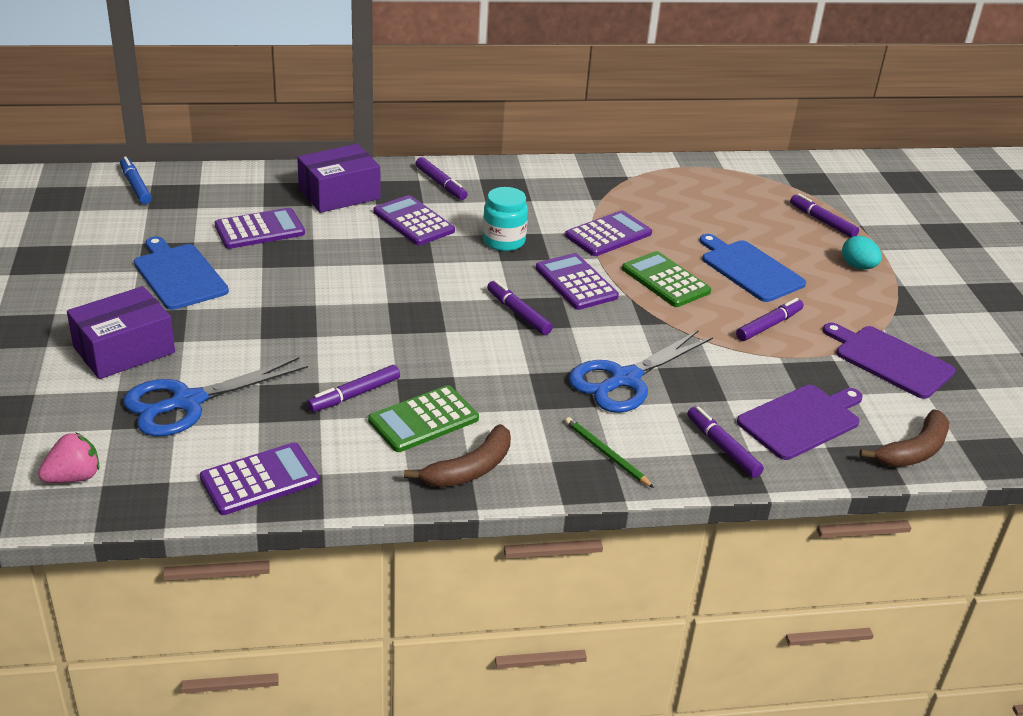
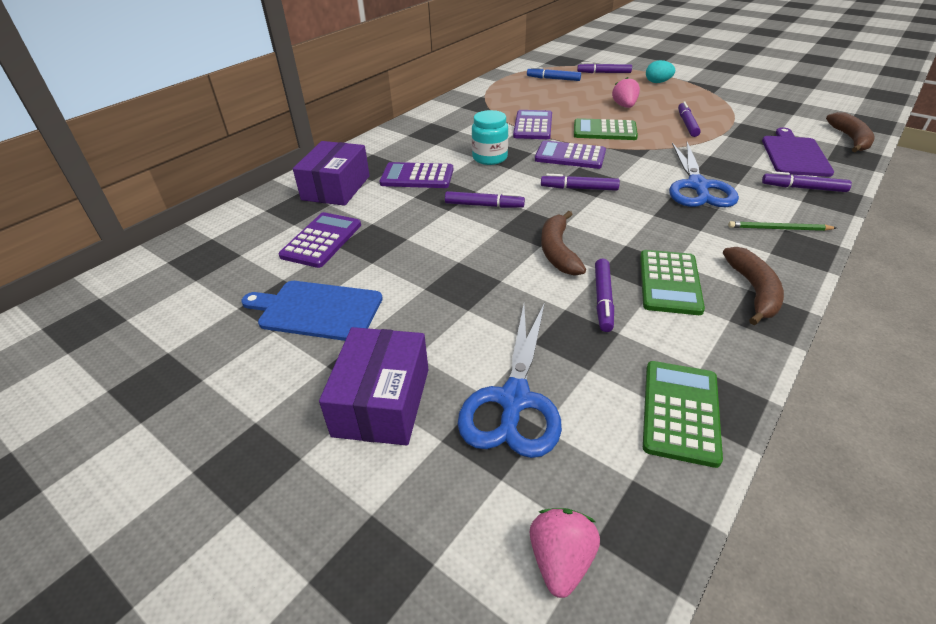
camera: 40 degrees left, 5 degrees up
blue marker [120,157,152,204] -> blue marker moved to [527,67,581,81]
purple calculator [200,442,320,515] -> green calculator [643,361,723,468]
purple marker [415,157,468,200] -> purple marker moved to [445,191,525,208]
blue cutting board [699,234,806,302] -> pink strawberry [612,77,640,108]
purple cutting board [823,322,956,399] -> none
none -> brown banana [541,211,586,276]

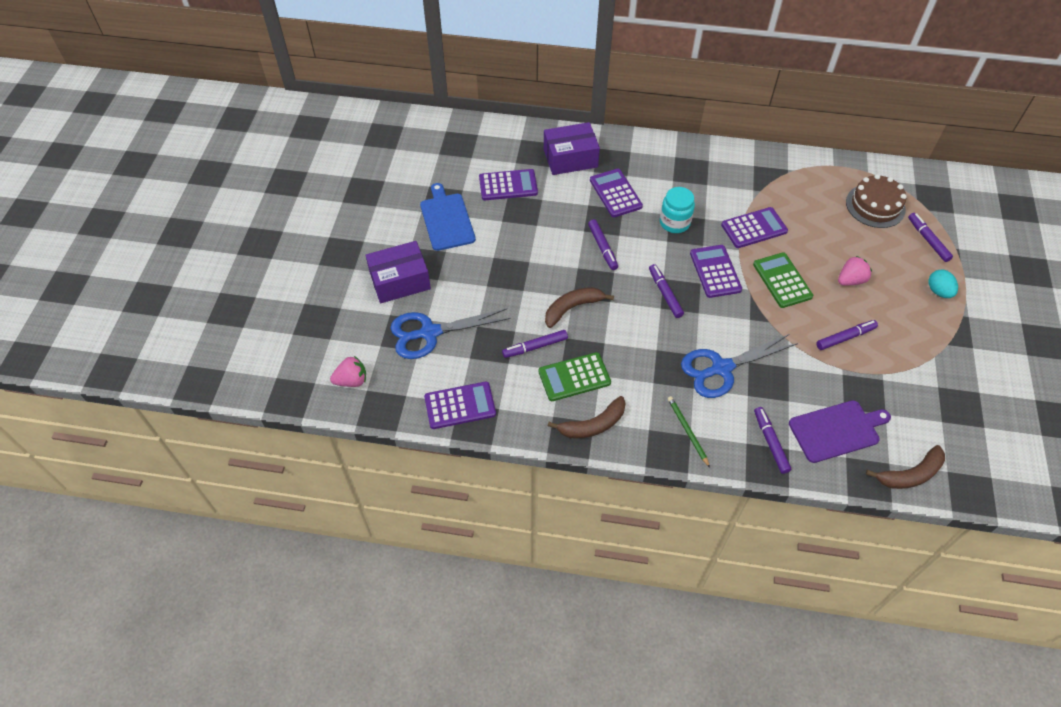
camera: 60 degrees right, 15 degrees up
blue marker [527,67,581,81] -> brown cake [846,174,907,228]
green calculator [643,361,723,468] -> purple calculator [424,382,496,429]

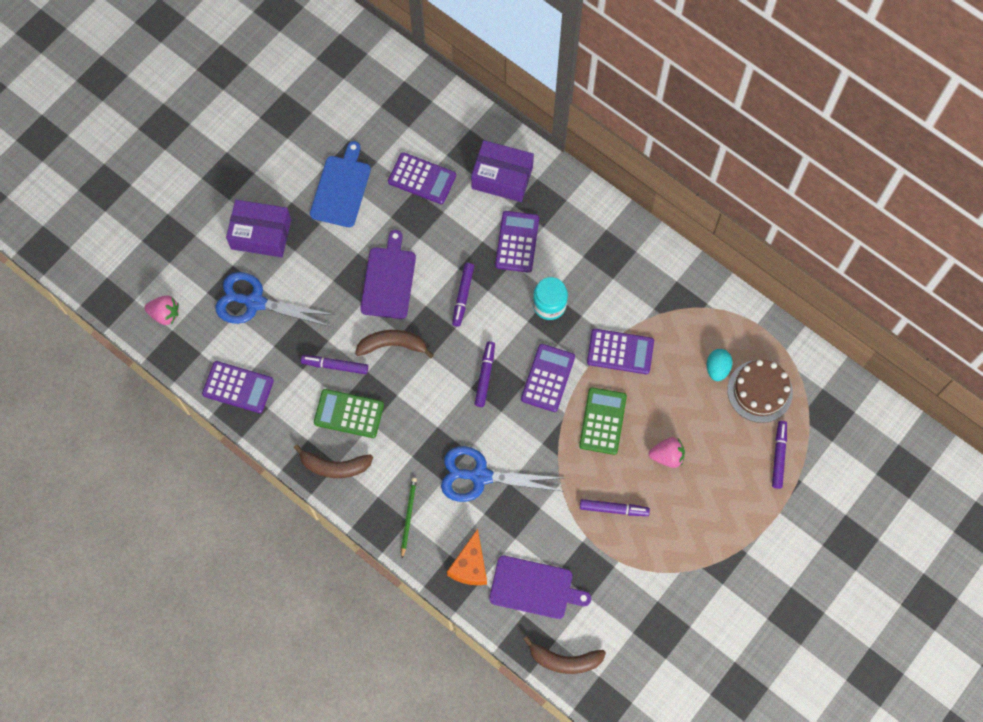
camera: 30 degrees right, 15 degrees up
purple marker [754,407,791,474] -> orange cheese [447,529,487,585]
turquoise egg [928,270,958,298] -> turquoise egg moved to [707,349,733,381]
none -> purple cutting board [360,230,416,319]

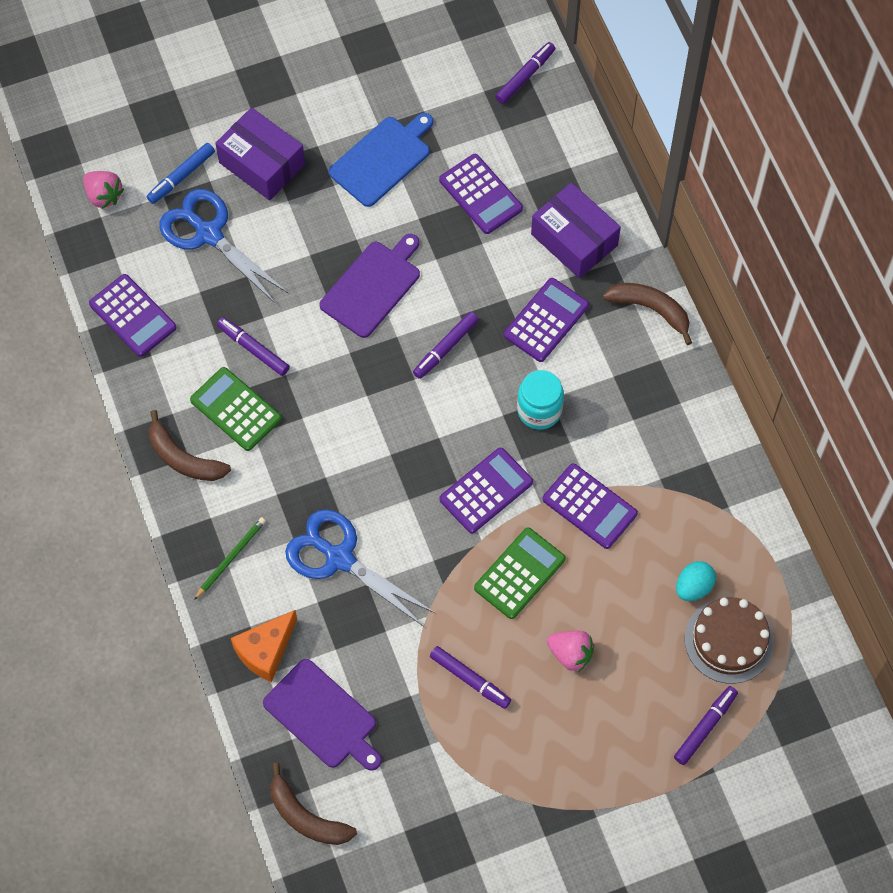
camera: 30 degrees right, 5 degrees down
brown banana [355,330,434,358] -> brown banana moved to [603,283,692,345]
purple marker [475,341,495,407] -> purple marker moved to [495,42,555,104]
none -> blue marker [147,143,215,204]

